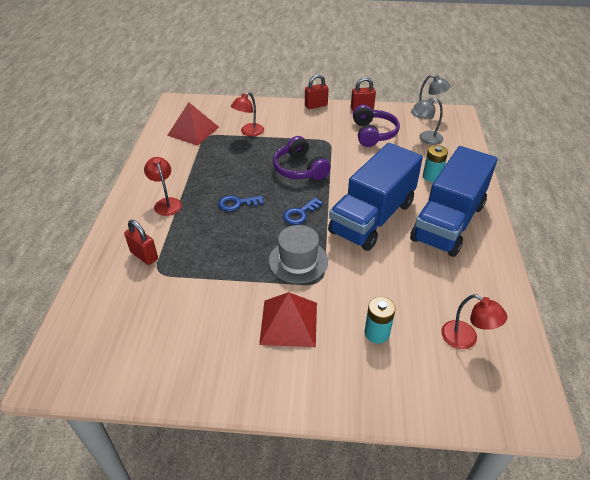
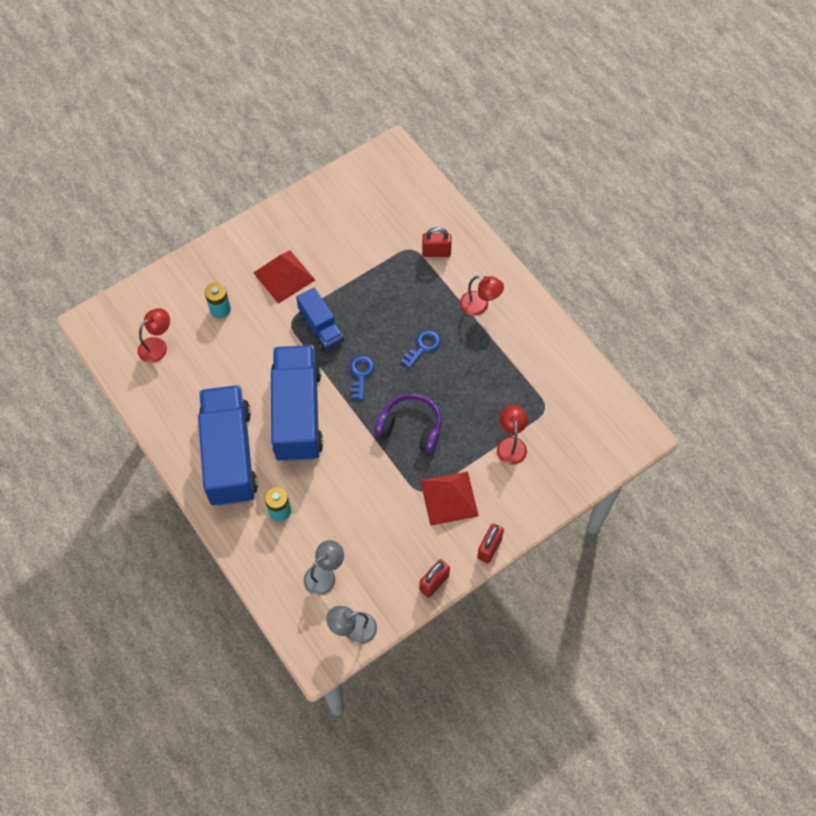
camera: 140 degrees right, 20 degrees up
red pyramid [167,102,219,146] -> red pyramid moved to [420,471,479,526]
grey hat [269,225,328,284] -> blue truck [296,288,344,351]
purple headphones [353,105,400,147] -> none
red lamp [441,294,508,349] -> red lamp turned 135 degrees clockwise [138,308,170,363]

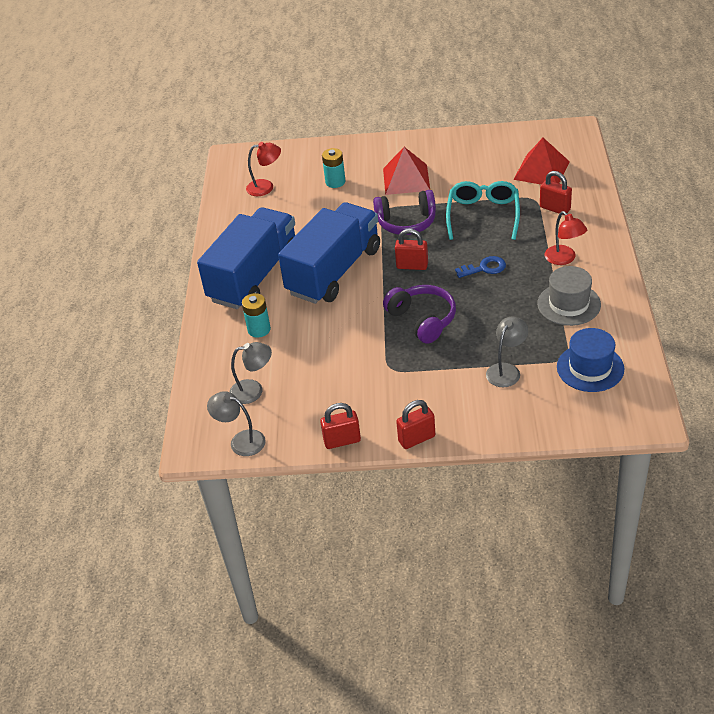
camera: 40 degrees right, 20 degrees down
blue truck [296,288,344,351] -> purple headphones [373,190,436,235]
blue key [350,355,374,400] -> red padlock [395,229,428,270]
red pyramid [420,471,479,526] -> red pyramid moved to [513,138,570,184]
red lamp [497,405,528,465] -> grey lamp [486,317,528,387]
none -> turquoise glasses [446,181,520,240]
none -> grey hat [537,266,601,326]
none -> blue hat [557,328,624,392]

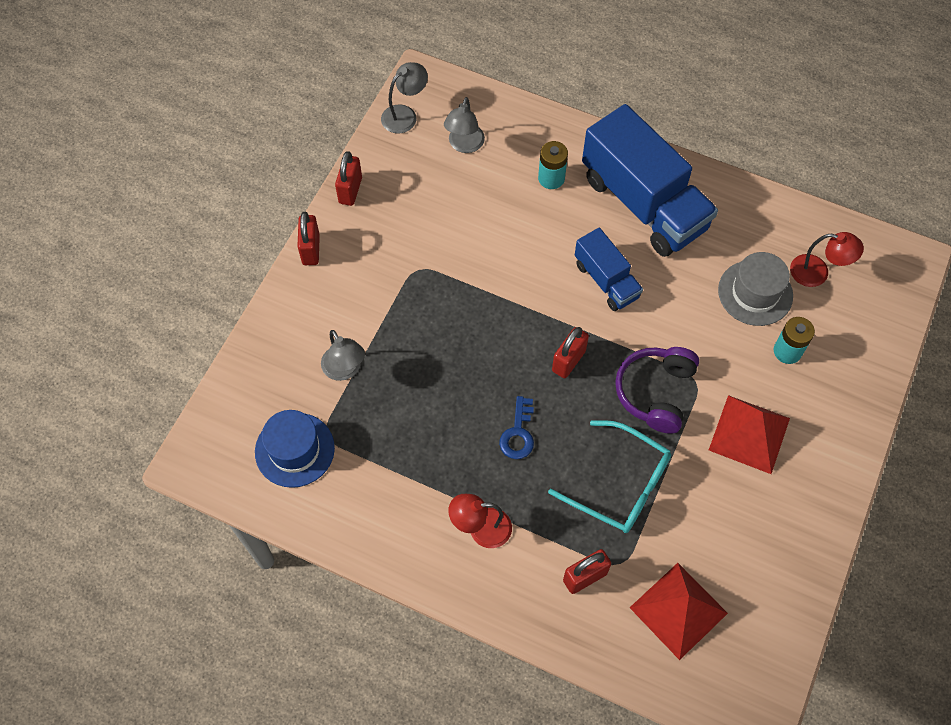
camera: 110 degrees right, 20 degrees up
red lamp [246,142,281,196] -> red lamp turned 90 degrees counterclockwise [790,232,864,287]
blue truck [278,202,380,304] -> blue truck [575,228,643,311], size x0.53
purple headphones [383,285,456,344] -> none
grey hat [537,266,601,326] -> grey hat moved to [718,252,793,326]

